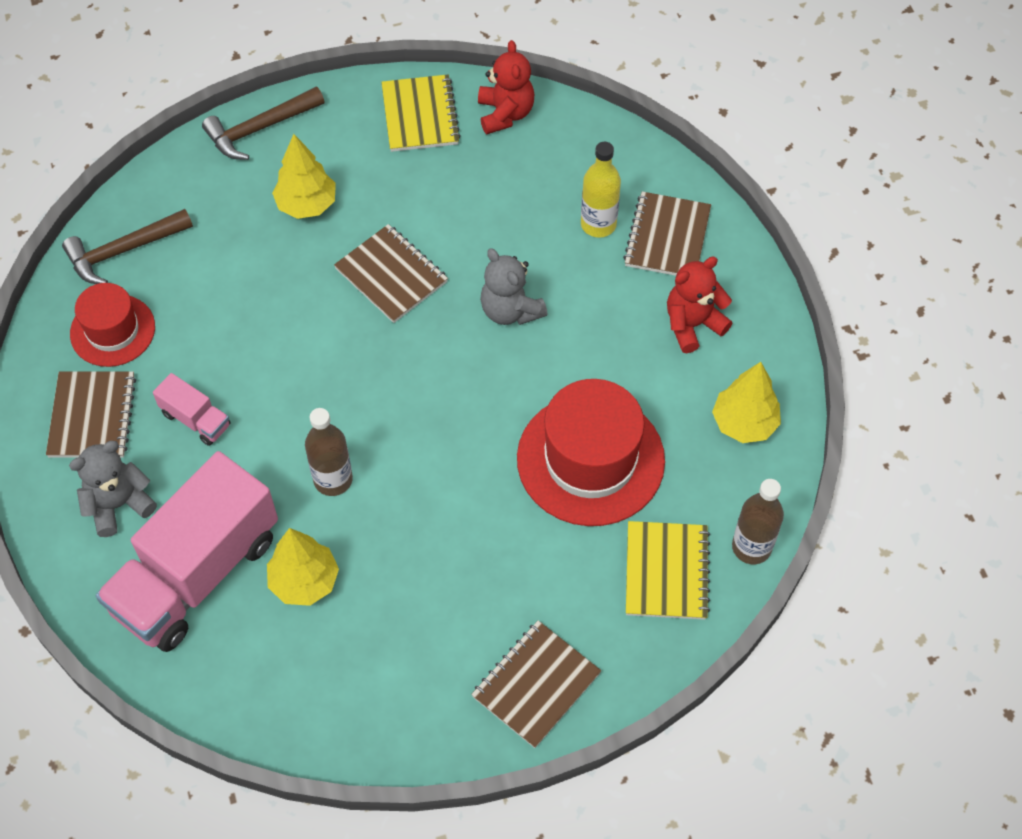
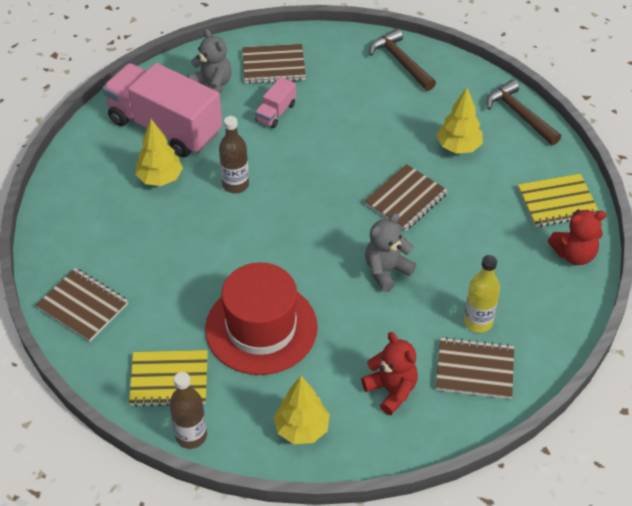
camera: 85 degrees right, 10 degrees down
red hat [70,283,155,367] -> none

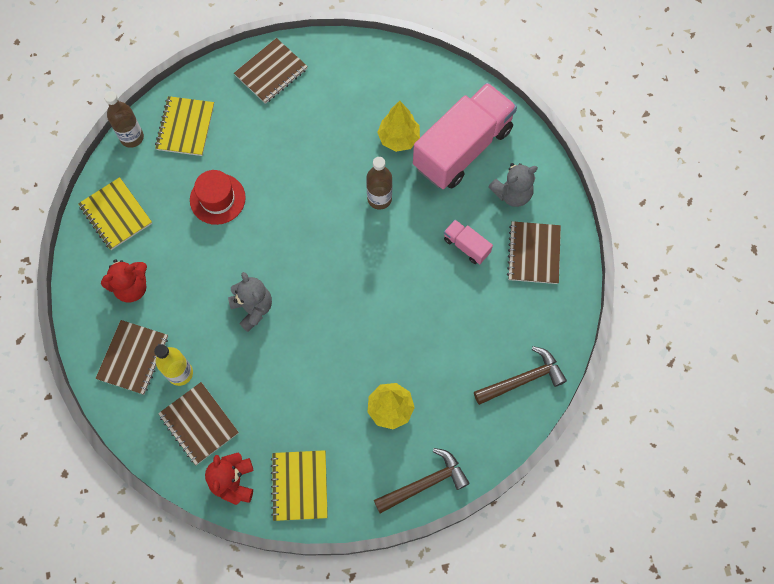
camera: 100 degrees right, 20 degrees up
red hat [205,262,318,375] -> red hat [190,170,246,225], size x0.60
yellow tree [274,376,330,444] -> yellow notebook [78,177,152,250]
brown notebook [364,164,448,231] -> brown notebook moved to [158,382,239,465]

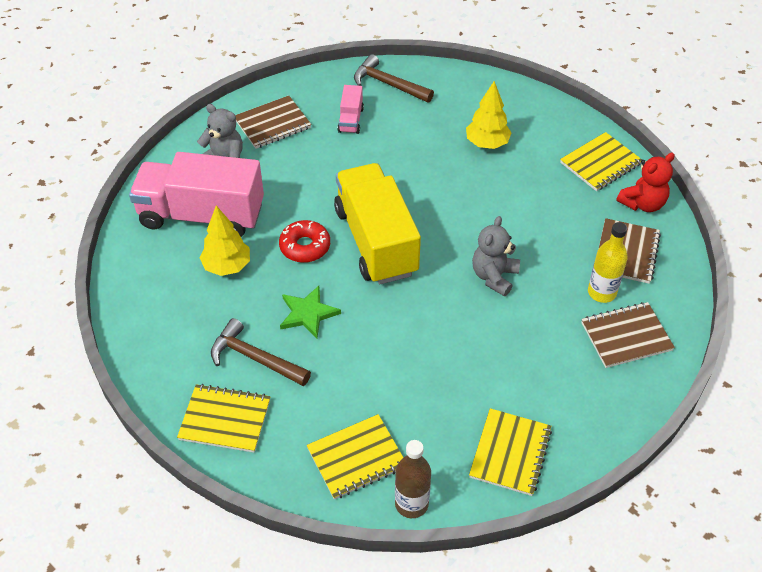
camera: 125 degrees left, 20 degrees down
red teddy bear [101,259,147,302] -> none
red hat [190,170,246,225] -> none
brown notebook [234,38,308,104] -> yellow notebook [177,384,270,453]
brown bottle [366,157,392,210] -> red donut [279,220,330,263]
brown hammer [374,448,470,513] -> brown hammer moved to [211,318,311,386]
pink truck [444,220,493,264] -> pink truck moved to [338,85,364,134]
none -> green star [280,286,341,339]
none -> yellow truck [334,163,421,284]

